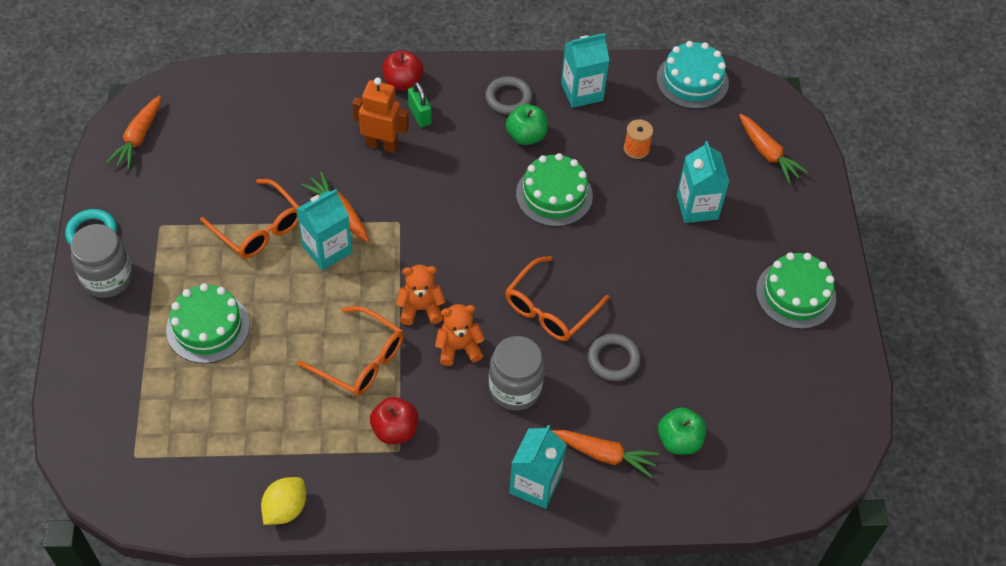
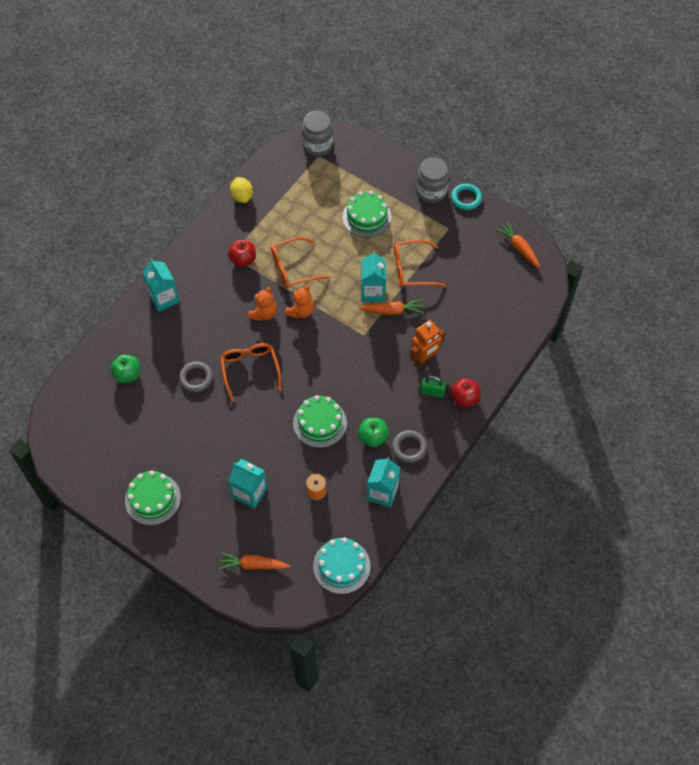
camera: 130 degrees right, 5 degrees up
grey jar [489,336,545,411] -> grey jar moved to [302,111,333,156]
orange carrot [552,430,659,478] -> none

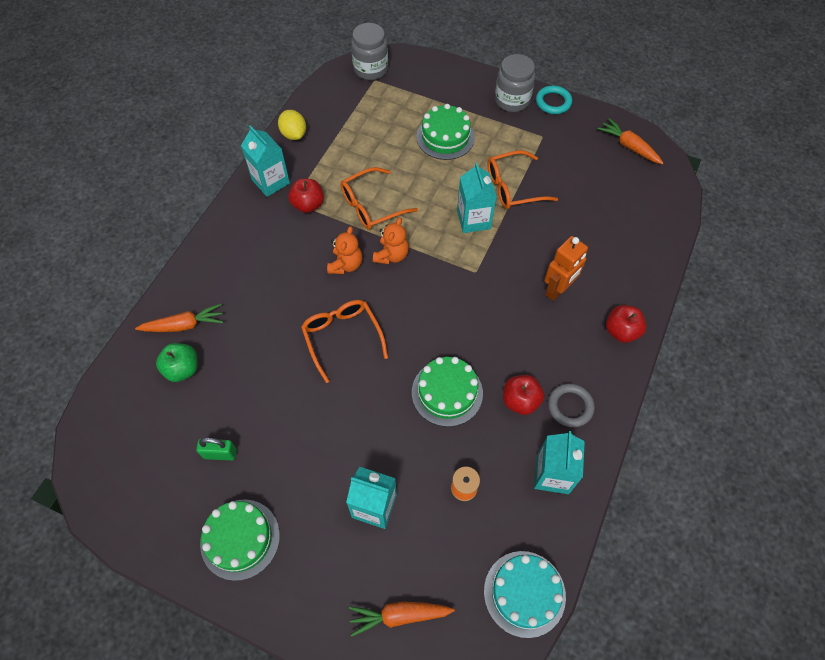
camera: 10 degrees left, 0 degrees up
turquoise carton [142,259,179,312] -> turquoise carton moved to [241,126,290,197]
grey ring [179,361,213,392] -> none
green apple [358,418,389,448] -> red apple [503,375,544,415]
orange carrot [359,299,424,315] -> orange carrot moved to [135,304,223,332]
green padlock [420,376,446,398] -> green padlock moved to [196,438,237,460]

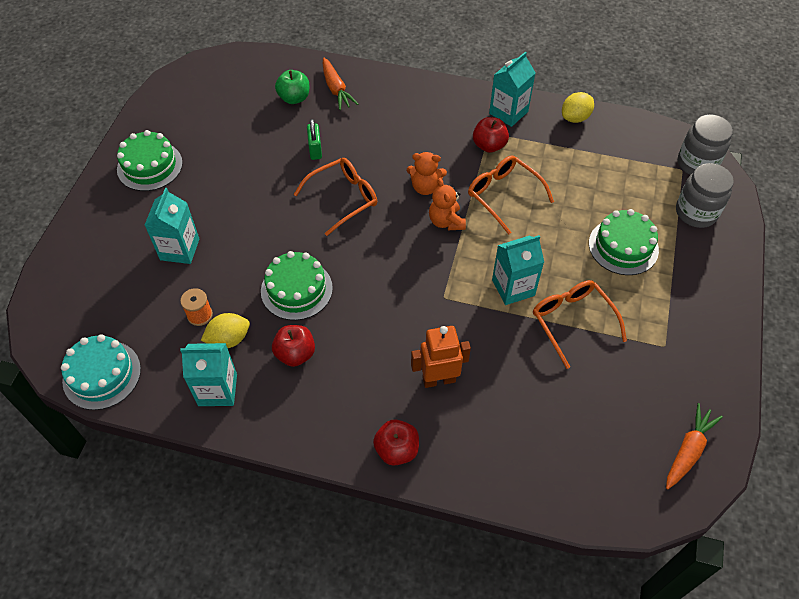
camera: 80 degrees right, 5 degrees down
green padlock [196,438,237,460] -> green padlock moved to [307,119,322,160]
orange carrot [349,601,455,637] -> none
orange teddy bear [373,217,409,264] -> orange teddy bear turned 60 degrees clockwise [429,178,466,230]
grey jar [495,54,535,112] -> grey jar moved to [676,163,734,228]
turquoise ring [536,86,572,114] -> none
orange robot [544,236,588,301] -> orange robot turned 135 degrees clockwise [411,326,471,388]
grey ring [548,383,595,427] -> none
none -> yellow lemon [201,313,250,348]

